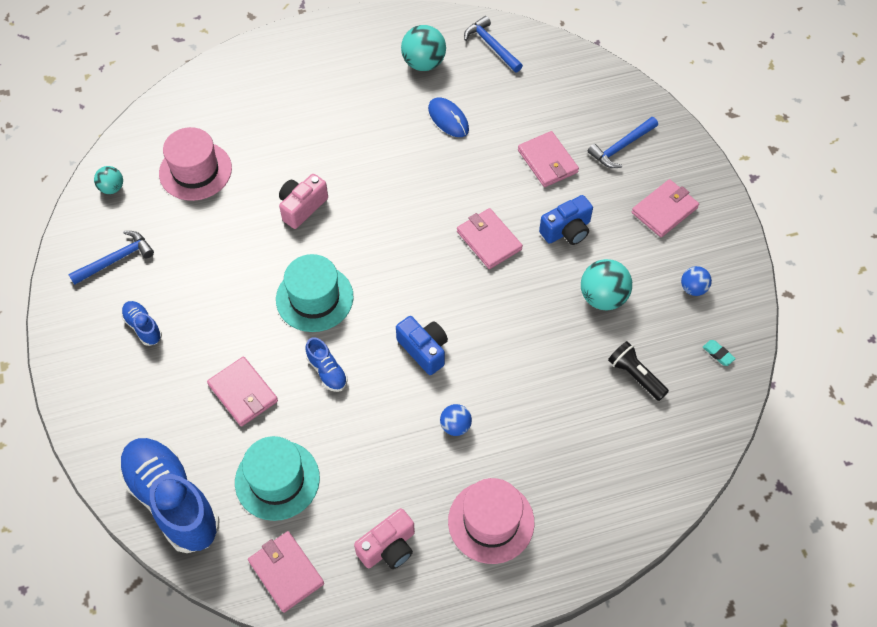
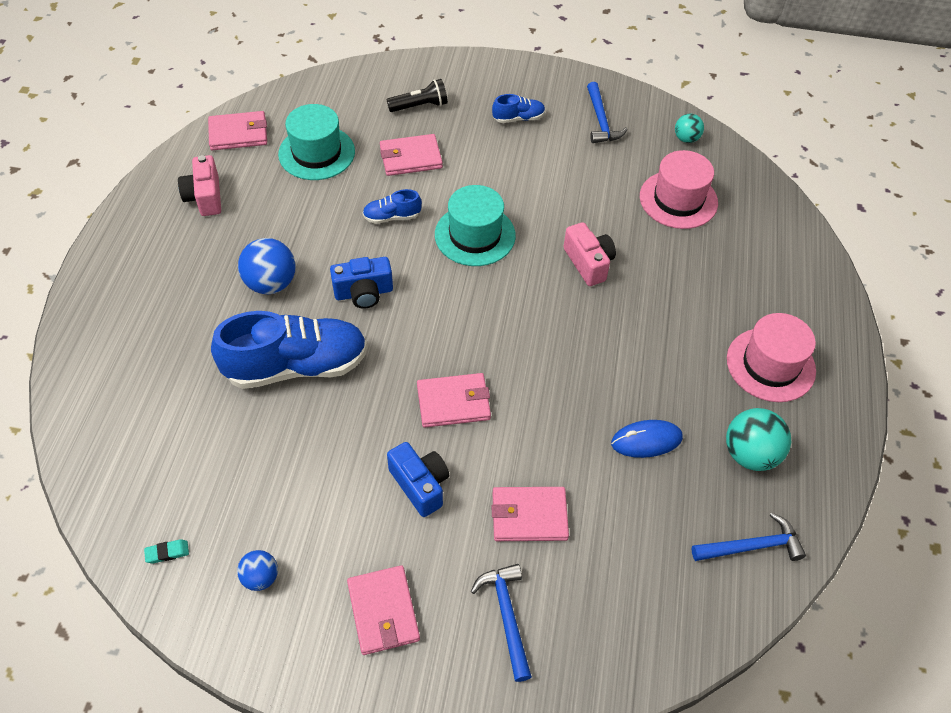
camera: 115 degrees right, 5 degrees down
blue shoe [119,438,220,553] -> blue shoe moved to [211,311,367,389]
blue ball [440,404,472,436] -> blue ball [238,238,296,294], size x1.71
pink hat [448,478,534,564] -> pink hat moved to [727,313,816,402]
blue camera [539,195,593,245] -> blue camera turned 150 degrees clockwise [387,442,449,517]
turquoise ball [581,259,632,311] -> none
black flashlight [608,341,669,401] -> black flashlight moved to [387,79,448,112]

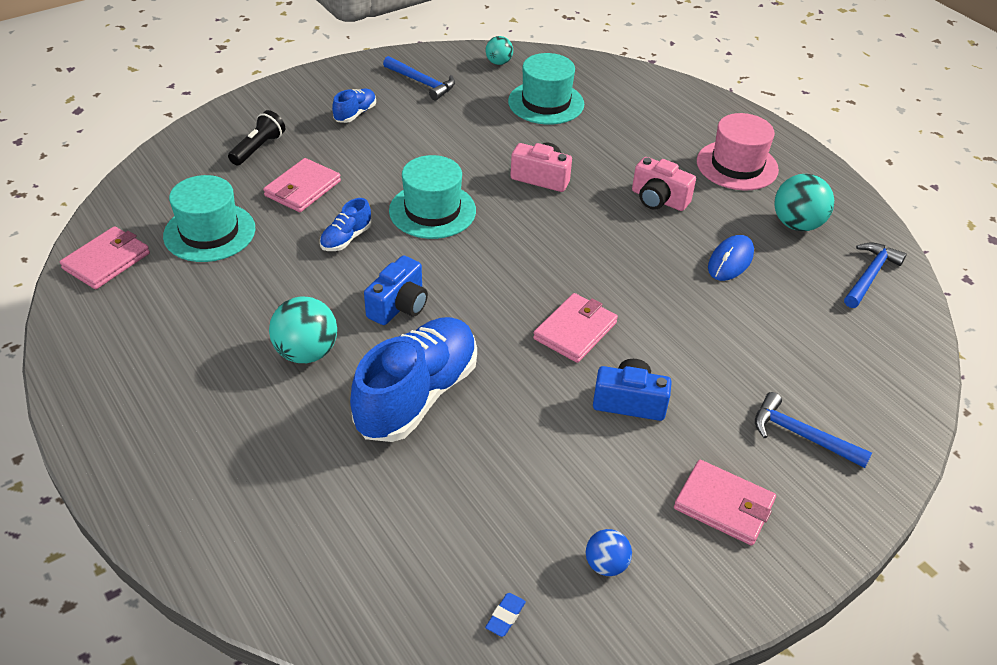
camera: 45 degrees left, 10 degrees down
turquoise eraser [144,539,189,564] -> blue eraser [485,593,526,637]
pink camera [178,155,221,216] -> pink camera moved to [632,157,696,211]
blue ball [238,238,296,294] -> turquoise ball [269,297,337,363]
pink wallet [492,487,569,541] -> none
pink hat [640,150,718,229] -> turquoise hat [508,53,584,125]

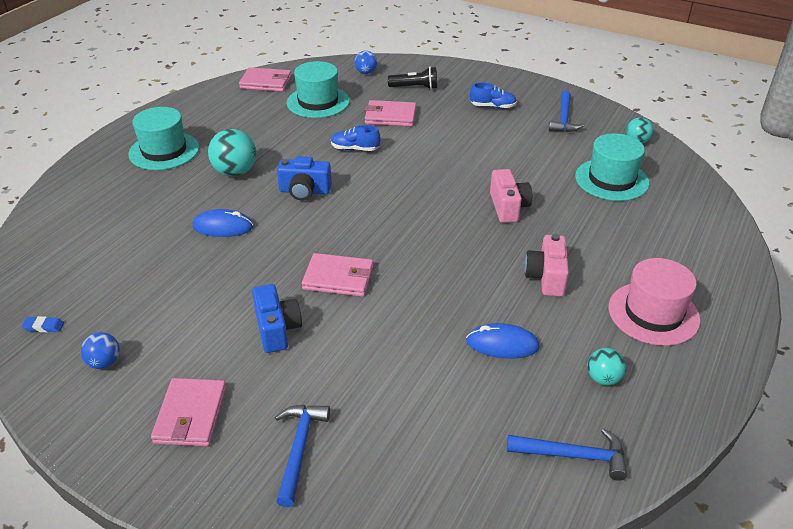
camera: 65 degrees right, 5 degrees down
blue shoe [350,317,477,442] -> blue mouse [192,209,254,237]
turquoise hat [389,155,476,239] -> turquoise hat moved to [128,107,199,170]
turquoise ball [774,174,834,231] -> turquoise ball [587,348,626,386], size x0.59
none -> blue ball [355,51,377,74]

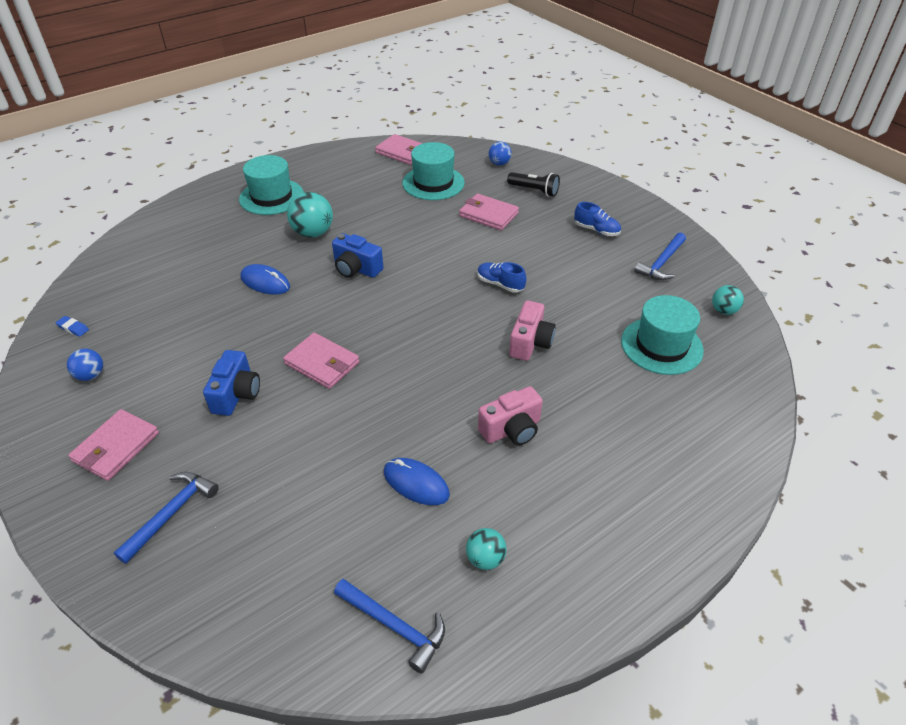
camera: 25 degrees right, 5 degrees up
blue shoe [331,125,380,151] -> blue shoe moved to [477,262,526,293]
pink camera [524,234,569,297] -> pink camera turned 150 degrees counterclockwise [478,386,543,446]
pink hat [608,258,701,346] -> none

